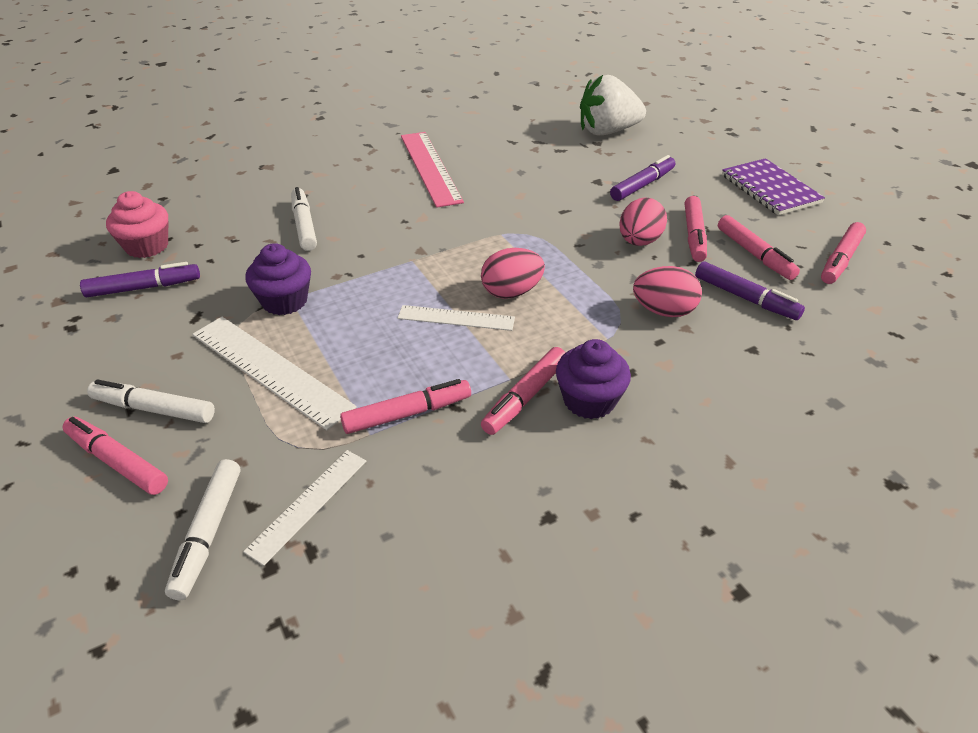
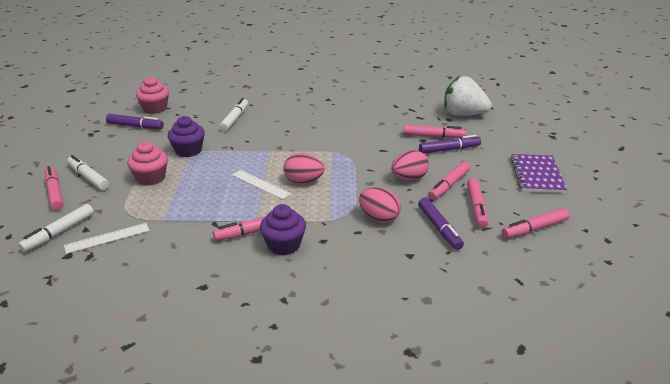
camera: 30 degrees right, 10 degrees down
white ruler [192,317,357,430] -> pink cupcake [127,142,168,186]
pink marker [340,379,471,434] -> pink marker moved to [403,125,466,138]
pink ruler [401,132,464,208] -> none

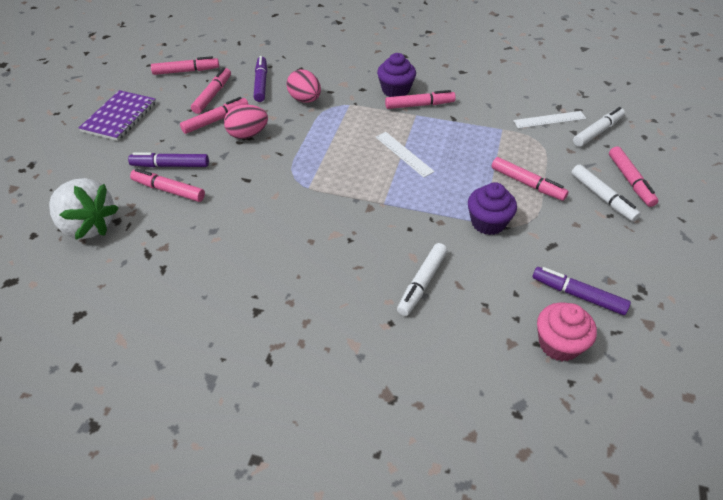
camera: 165 degrees left, 15 degrees up
pink cupcake [127,142,168,186] -> pink marker [491,157,569,201]
pink egg [283,153,324,184] -> none

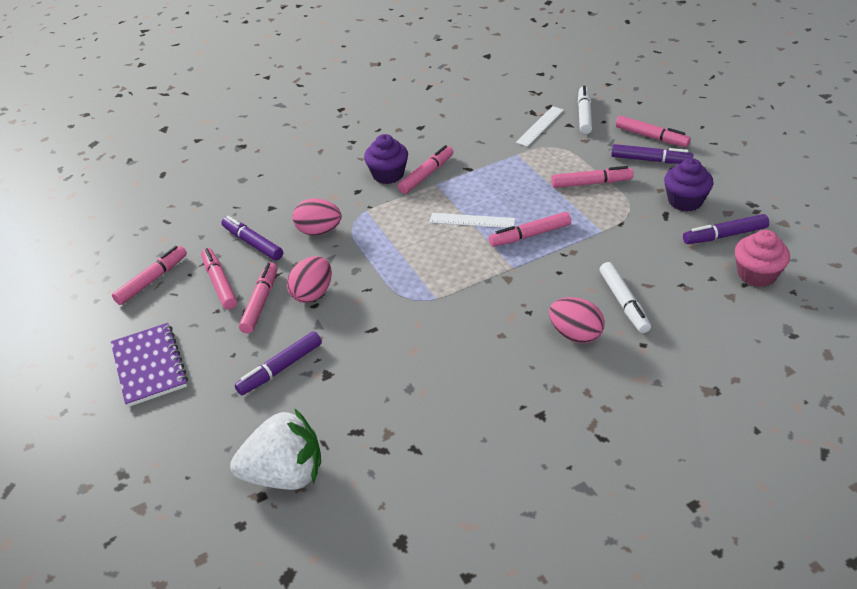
camera: 40 degrees left, 5 degrees down
pink marker [130,169,205,202] -> pink marker moved to [489,212,571,247]
purple cupcake [468,182,517,235] -> purple cupcake moved to [664,158,713,212]
white marker [571,164,641,222] -> purple marker [611,144,693,164]
none -> pink egg [549,297,605,343]

